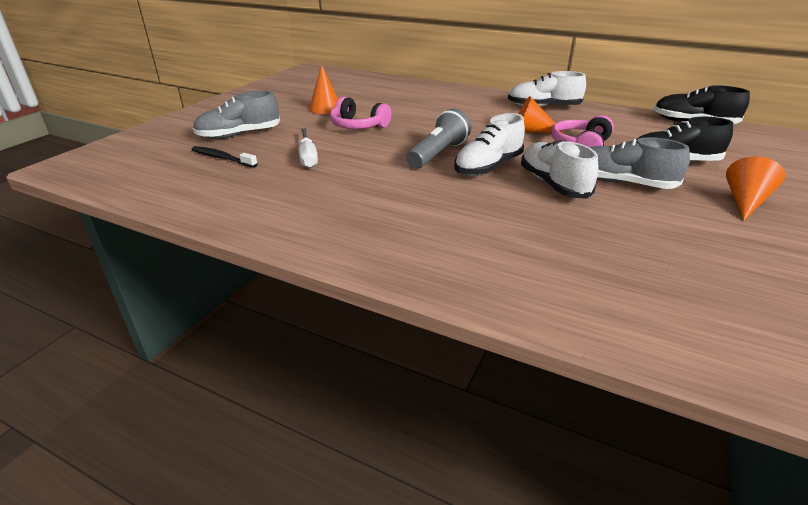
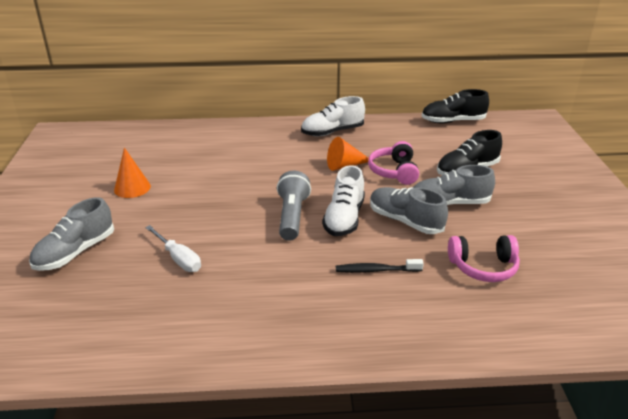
camera: 30 degrees left, 0 degrees up
black toothbrush [191,146,258,168] -> black toothbrush moved to [336,259,424,273]
pink headphones [330,96,392,129] -> pink headphones moved to [448,235,520,282]
white shoe [521,140,599,199] -> grey shoe [370,187,448,234]
orange cone [726,156,785,221] -> none

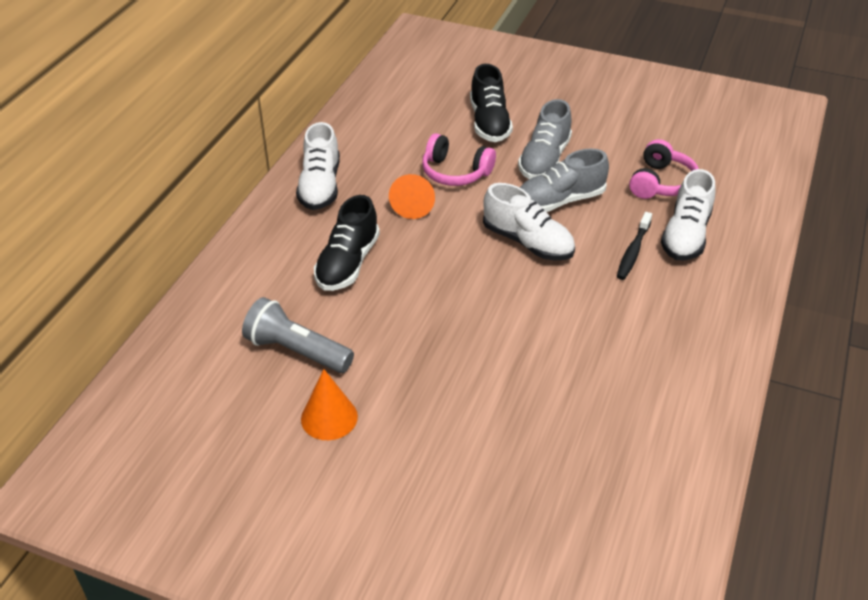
camera: 65 degrees left, 10 degrees up
grey shoe [29,197,114,271] -> none
white screwdriver [145,225,201,272] -> none
grey flashlight [277,171,311,241] -> grey flashlight moved to [242,297,354,373]
black shoe [421,89,489,123] -> black shoe moved to [314,195,380,291]
none -> white shoe [661,169,716,260]

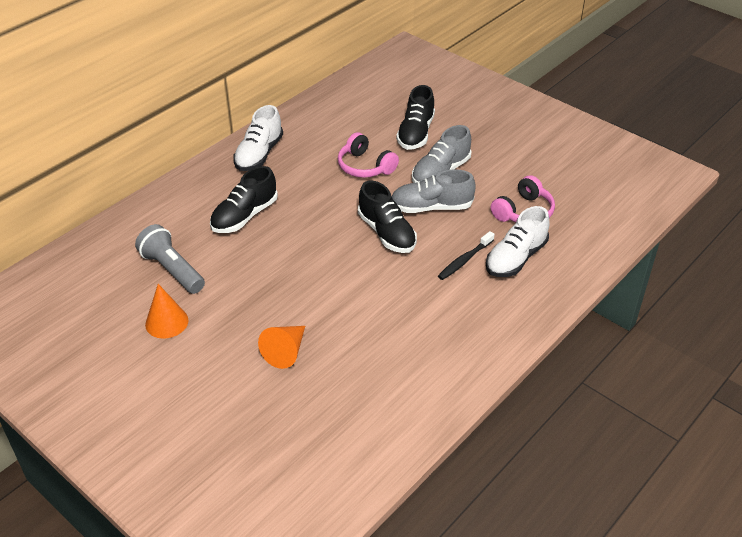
camera: 20 degrees right, 0 degrees up
orange cone [389,174,435,219] -> orange cone moved to [258,326,305,369]
white shoe [483,183,575,260] -> black shoe [358,181,417,253]

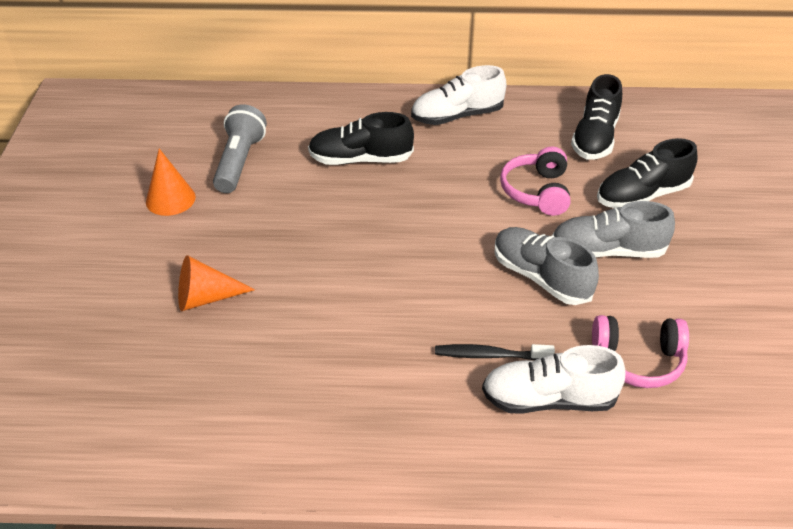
camera: 50 degrees right, 0 degrees up
black shoe [358,181,417,253] -> black shoe moved to [571,74,622,159]

